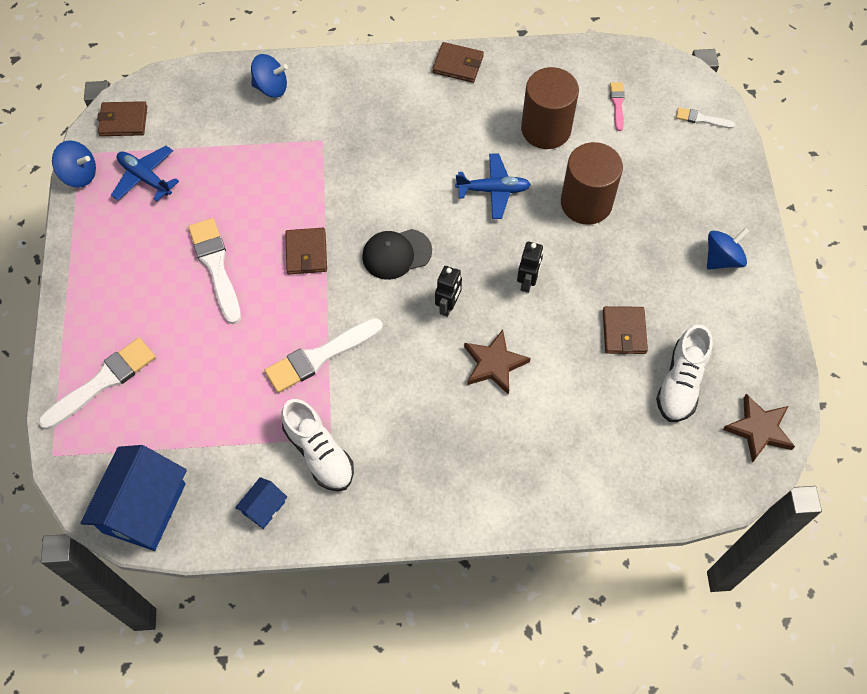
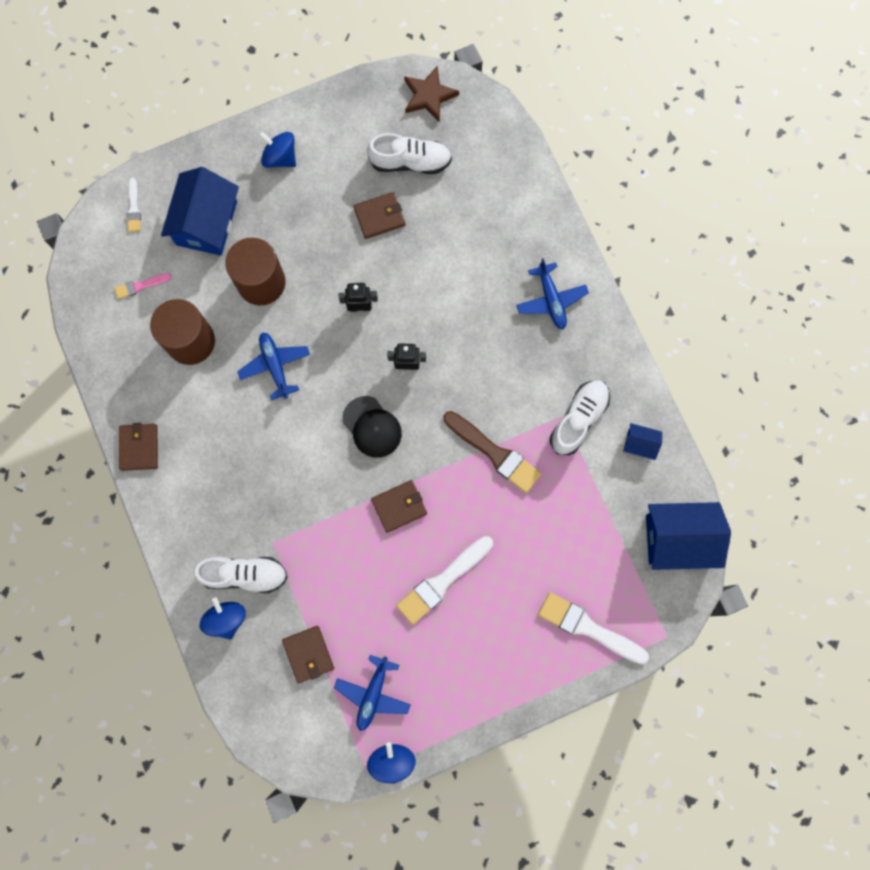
camera: 110 degrees left, 15 degrees up
brown wallet [97,101,147,136] -> brown wallet moved to [282,626,334,684]
white brush [264,318,383,393] -> brown brush [443,411,542,493]
brown star [464,329,531,395] -> none
none -> blue house [161,167,239,256]
none -> white shoe [193,557,288,593]
none -> blue plane [517,258,589,329]

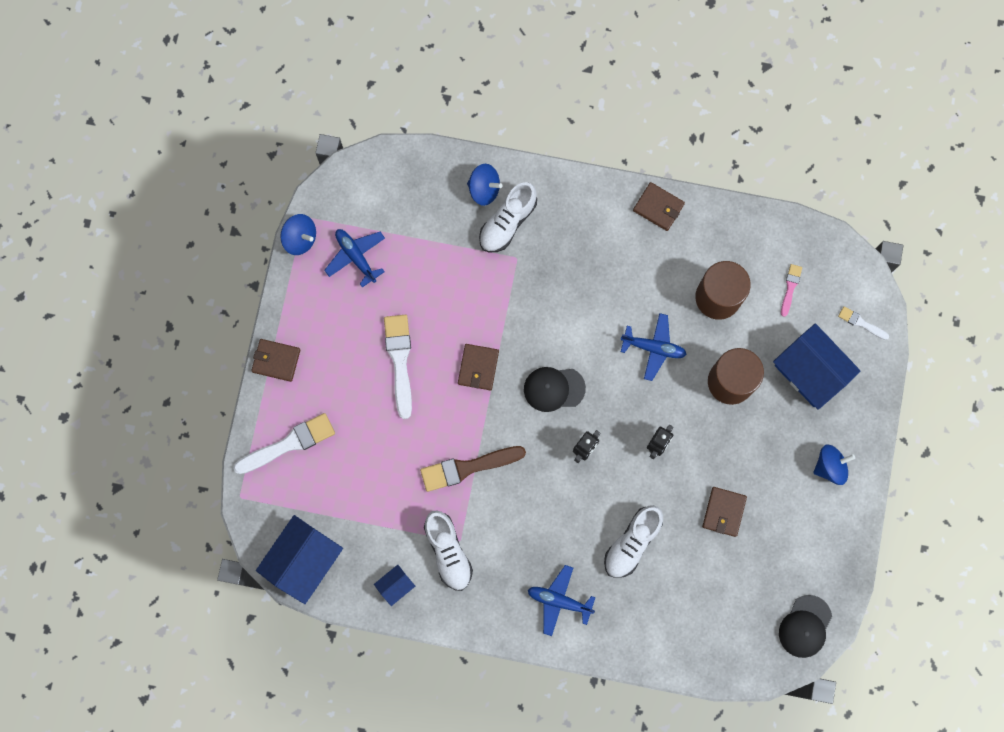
camera: 125 degrees right, 0 degrees up
brown wallet [282,626,334,684] -> brown wallet moved to [251,339,300,382]
white shoe [367,133,452,174] -> white shoe moved to [604,505,663,578]
brown star [404,66,459,121] -> black cap [779,595,832,658]

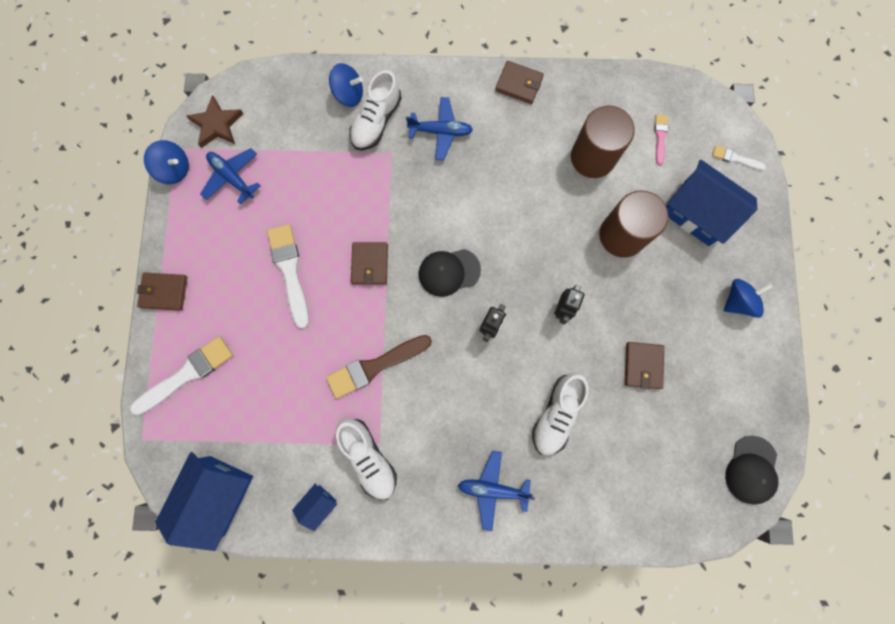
camera: 10 degrees left, 0 degrees up
blue plane [621,313,687,381] -> blue plane moved to [406,97,473,160]
none -> brown star [186,95,243,148]

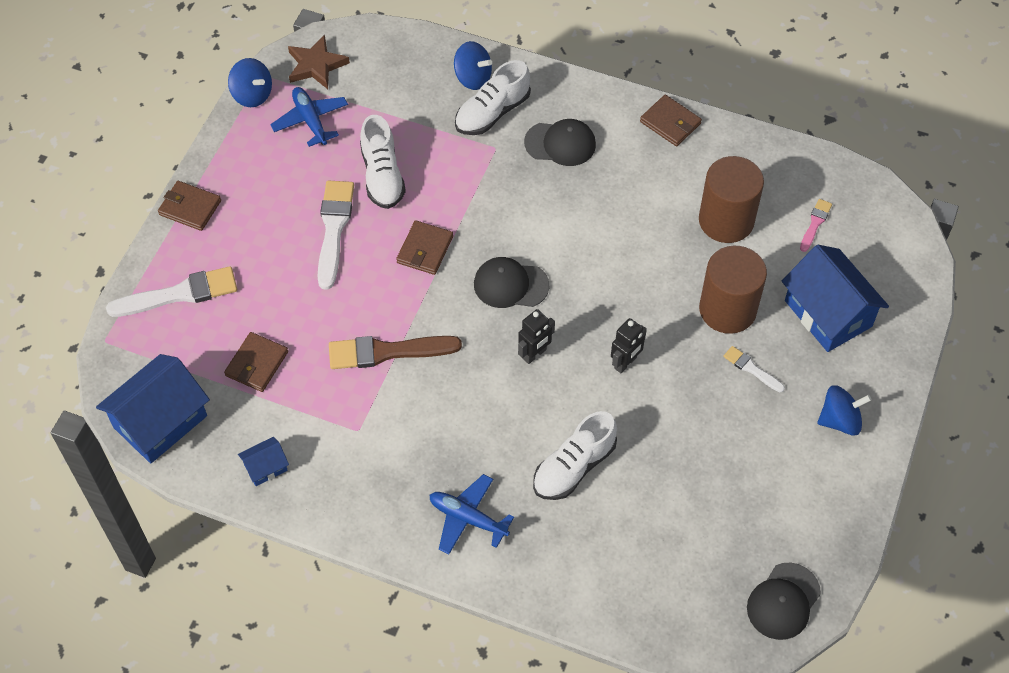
camera: 20 degrees right, 20 degrees down
white shoe [336,419,397,500] -> white shoe moved to [360,115,406,209]
blue plane [406,97,473,160] -> black cap [524,119,596,166]
brown wallet [625,342,664,389] -> brown wallet moved to [224,332,288,392]
white brush [712,145,766,170] -> white brush moved to [723,346,785,392]

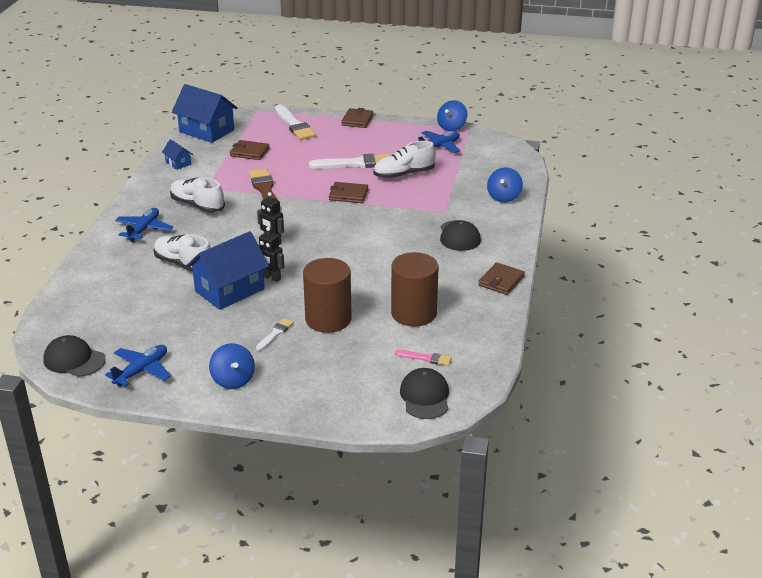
camera: 80 degrees right, 25 degrees down
brown star [288,35,350,89] -> none
white shoe [455,60,531,135] -> white shoe moved to [170,177,225,213]
black cap [474,257,549,308] -> black cap moved to [400,368,449,419]
blue house [782,245,889,352] -> blue house moved to [186,231,269,310]
none -> blue plane [105,345,171,387]

